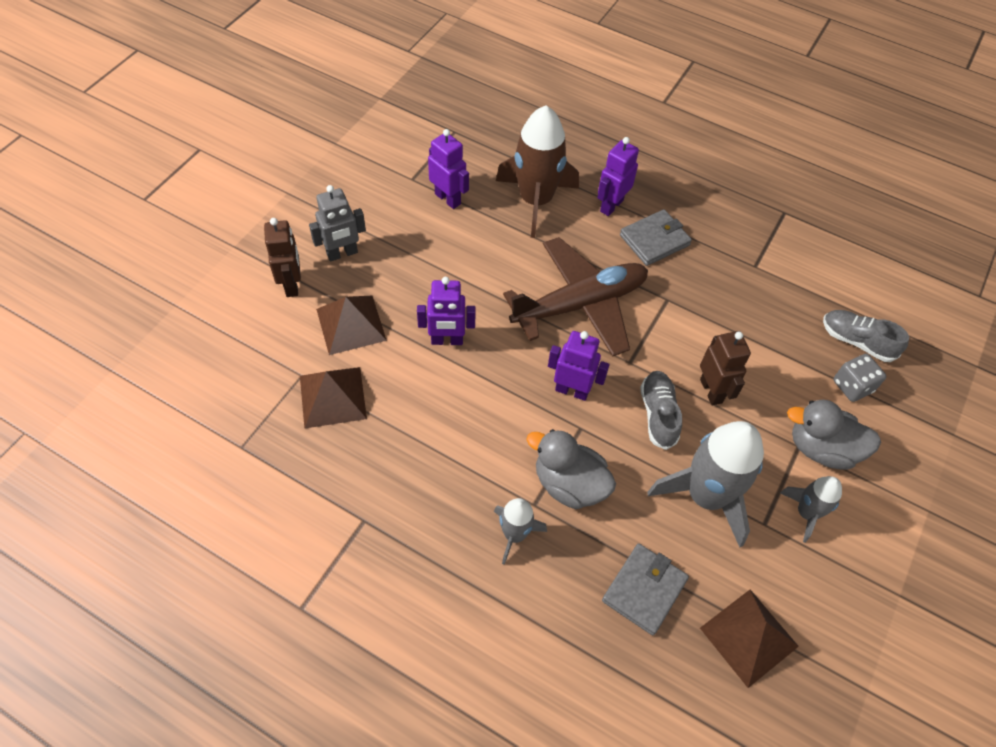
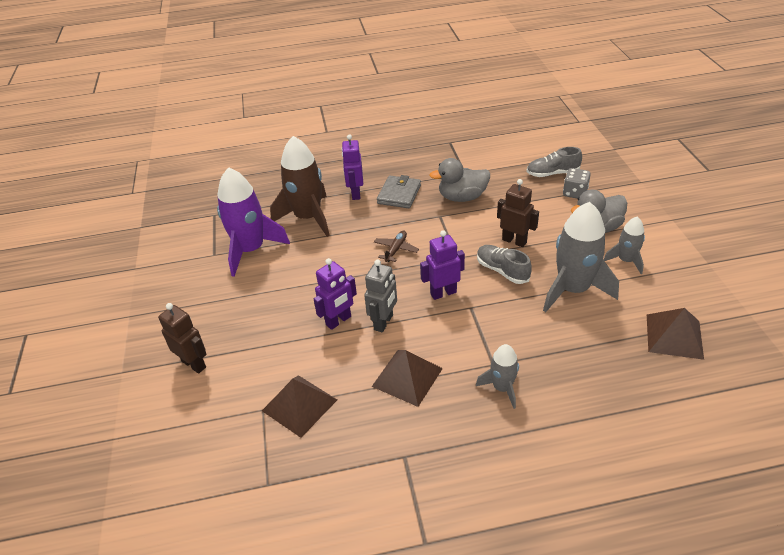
camera: 35 degrees left, 15 degrees down
grey robot [309,185,366,262] -> grey robot moved to [364,260,397,332]
brown pyramid [316,296,387,355] -> brown pyramid moved to [372,350,443,407]
purple robot [428,129,469,209] -> purple rocket [217,167,290,277]
brown plane [503,237,648,357] -> brown plane [374,231,419,262], size x0.41
grey duck [526,429,616,509] -> grey duck moved to [429,158,490,202]
grey wallet [602,543,689,636] -> none

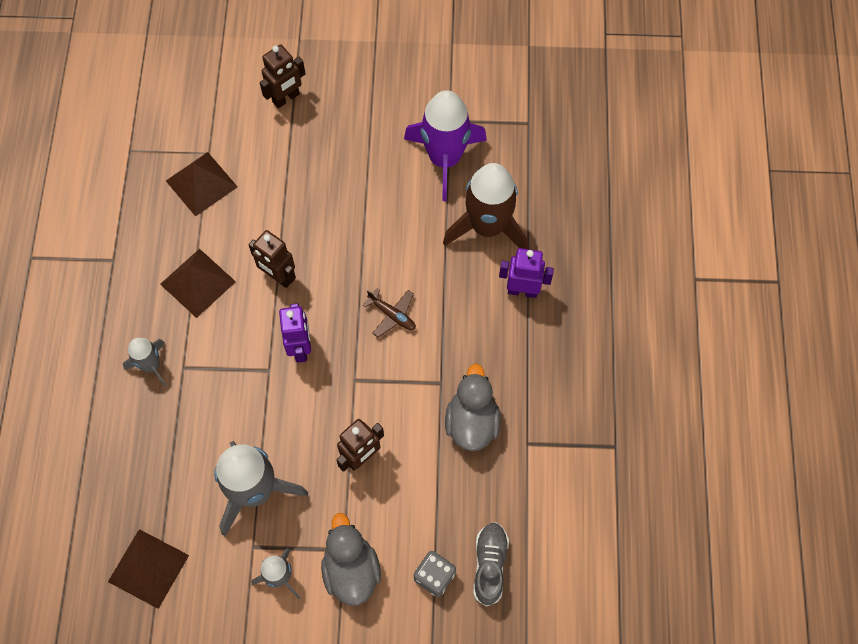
camera: 100 degrees right, 25 degrees up
purple robot [314,258,357,330] -> none
grey robot [364,260,397,332] -> brown robot [249,230,296,288]
grey wallet [377,175,421,208] -> none
grey shoe [477,245,532,284] -> none

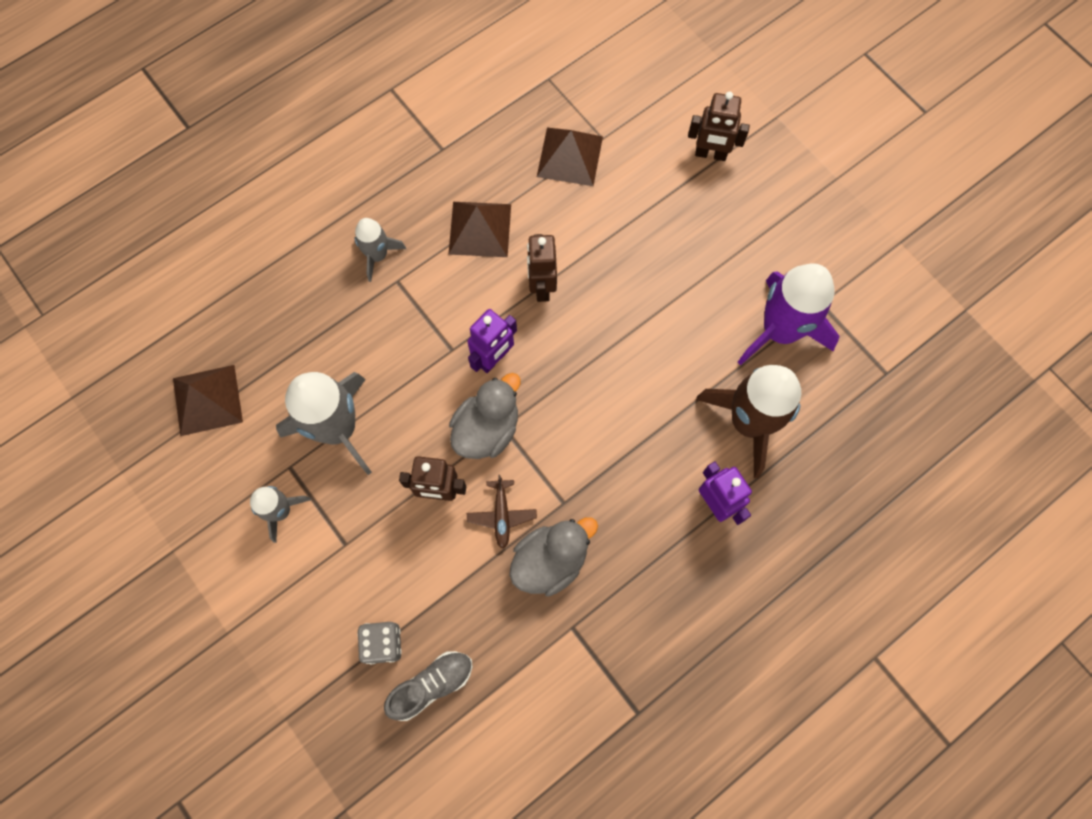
camera: 50 degrees right, 5 degrees up
grey duck [321,513,381,606] -> grey duck moved to [449,373,520,459]
brown plane [363,288,416,337] -> brown plane moved to [467,475,537,549]

